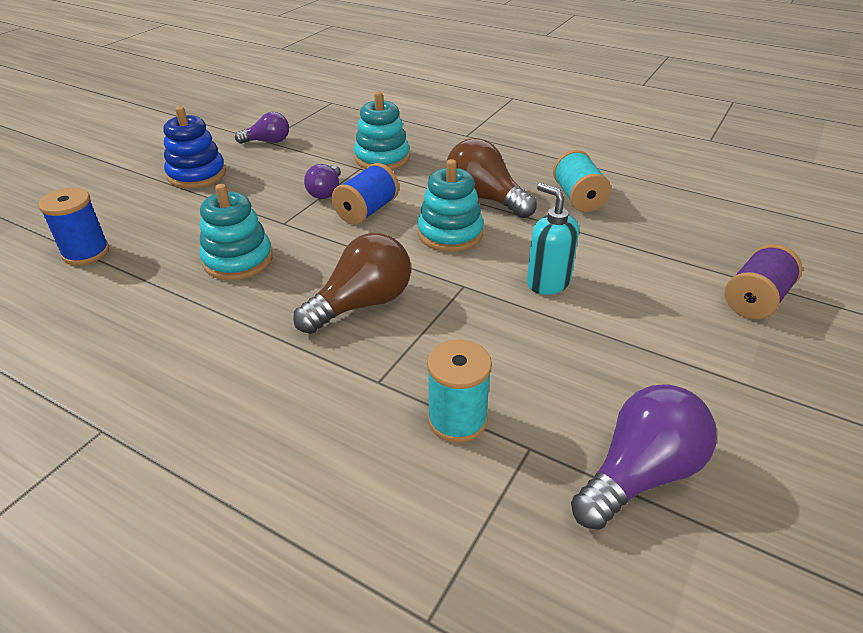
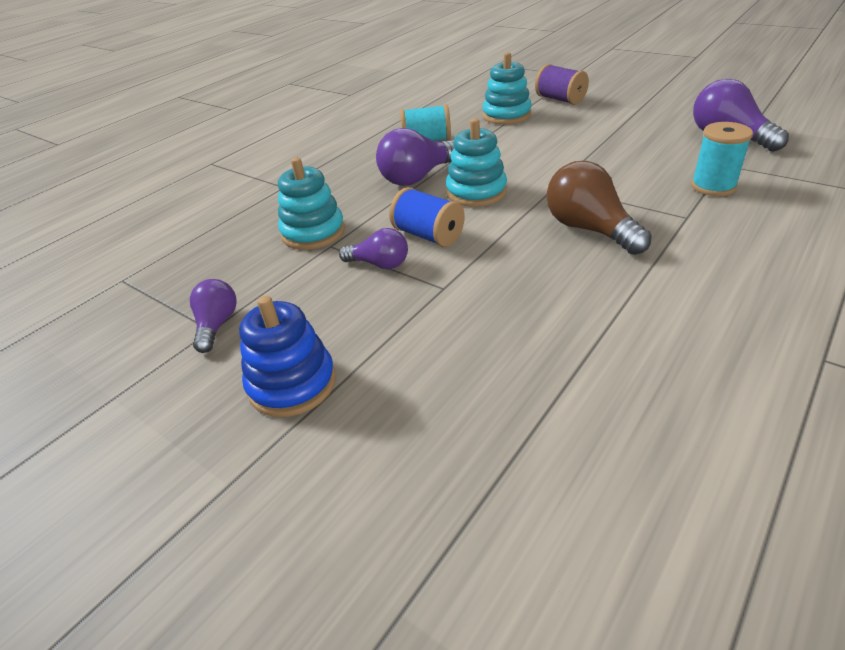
camera: 80 degrees left, 0 degrees up
blue spool [38,188,109,265] -> none
turquoise stacking toy [199,184,273,280] -> turquoise stacking toy moved to [482,52,532,125]
brown light bulb [447,138,537,218] -> purple light bulb [376,128,454,186]
turquoise soap dispenser [527,183,579,295] -> none

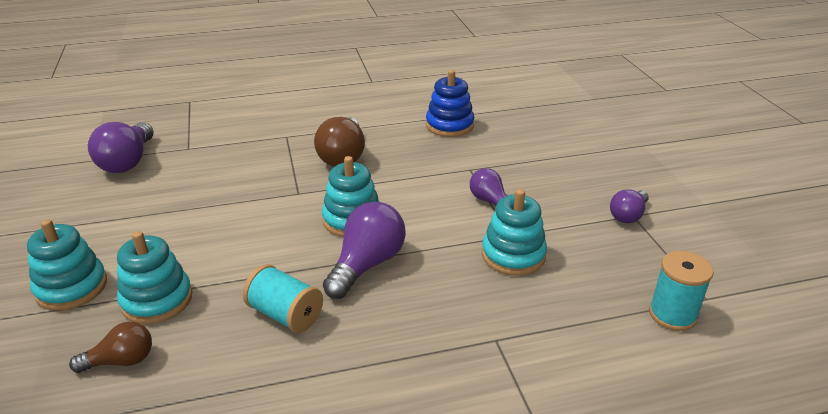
camera: 145 degrees left, 5 degrees down
blue stacking toy [239,296,336,417] -> blue stacking toy moved to [426,70,474,137]
purple light bulb [376,128,454,186] -> purple light bulb turned 60 degrees counterclockwise [323,202,406,299]
blue spool [389,187,465,247] -> none
purple spool [535,64,589,105] -> turquoise stacking toy [27,219,107,311]
turquoise spool [691,122,753,196] -> turquoise spool moved to [649,251,714,331]
none -> brown light bulb [69,322,152,373]

